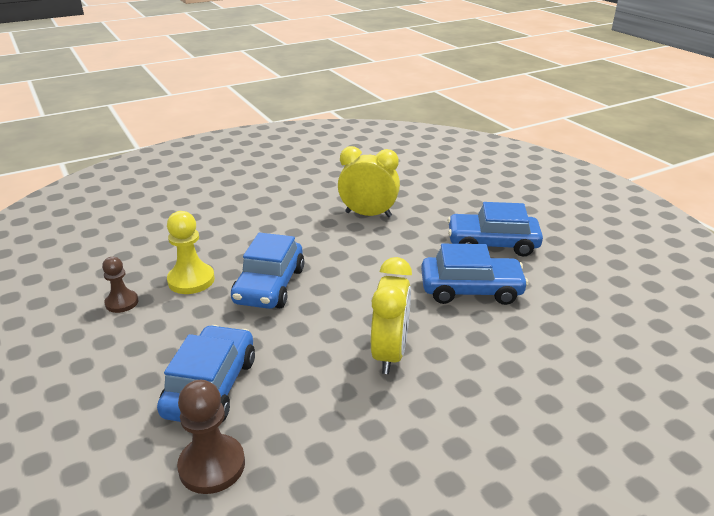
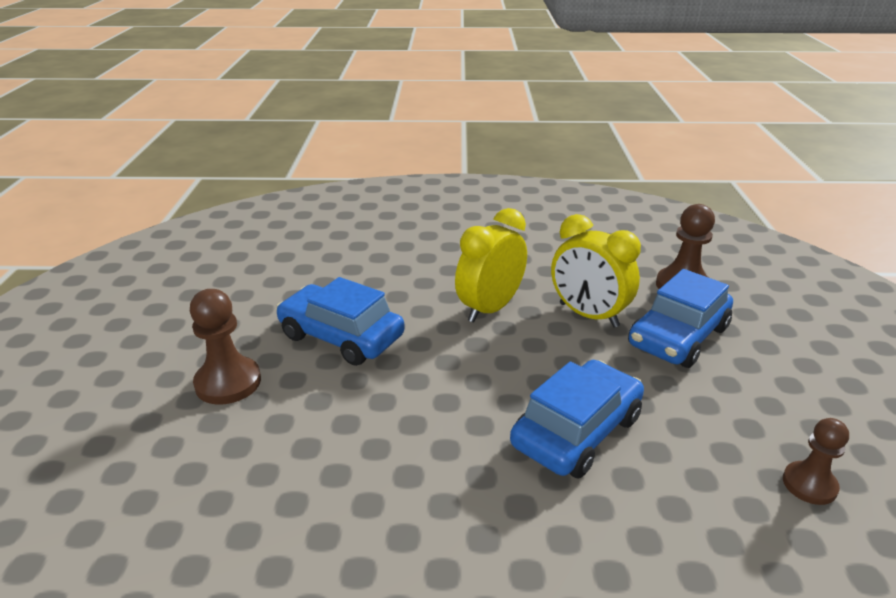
camera: 150 degrees left, 0 degrees up
yellow pawn [167,211,215,294] -> none
yellow clock [338,146,400,217] -> yellow clock moved to [551,214,641,328]
blue car [447,202,543,257] -> brown pawn [190,289,261,404]

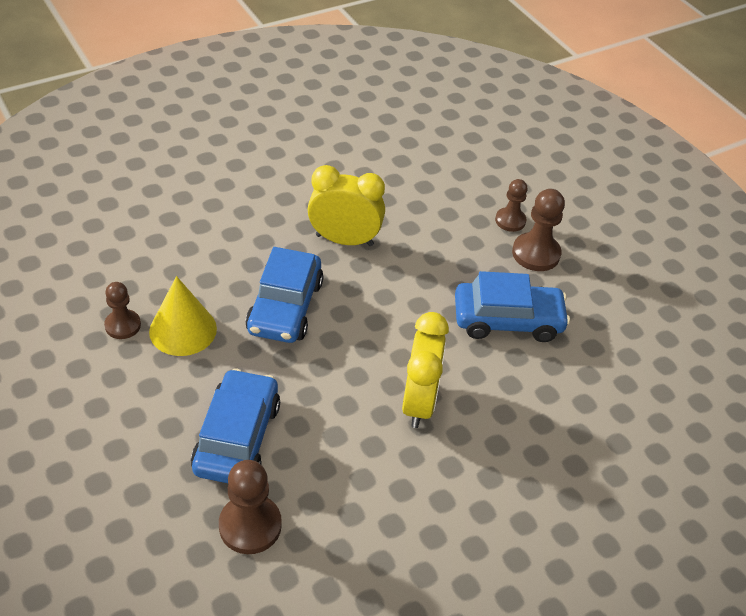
camera: 145 degrees right, 15 degrees up
yellow clock [551,214,641,328] -> yellow clock moved to [308,165,385,246]
none -> yellow cone [149,276,217,356]
none -> brown pawn [495,179,528,232]

